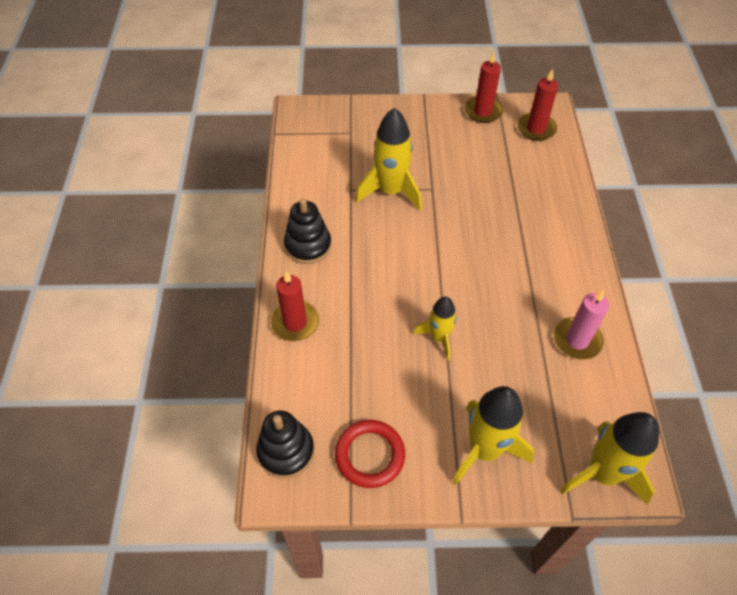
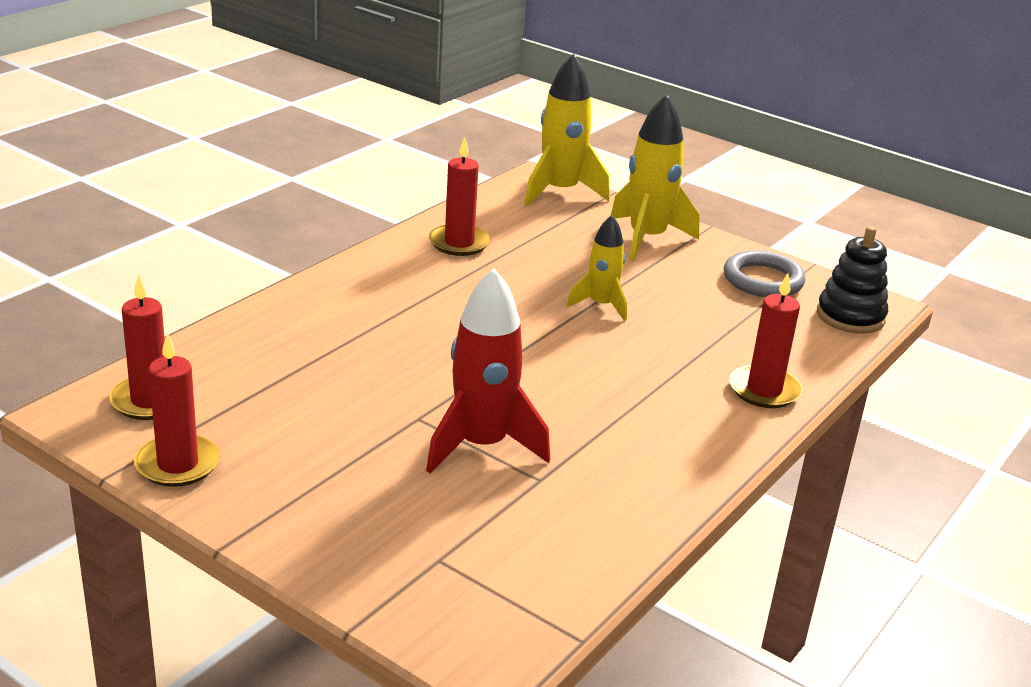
camera: 145 degrees left, 25 degrees down
black stacking toy [284,199,331,264] -> none
red ring [335,420,405,488] -> grey ring [724,250,806,297]
yellow rocket [356,108,422,210] -> red rocket [426,268,550,473]
pink candle [554,290,609,360] -> red candle [429,137,491,256]

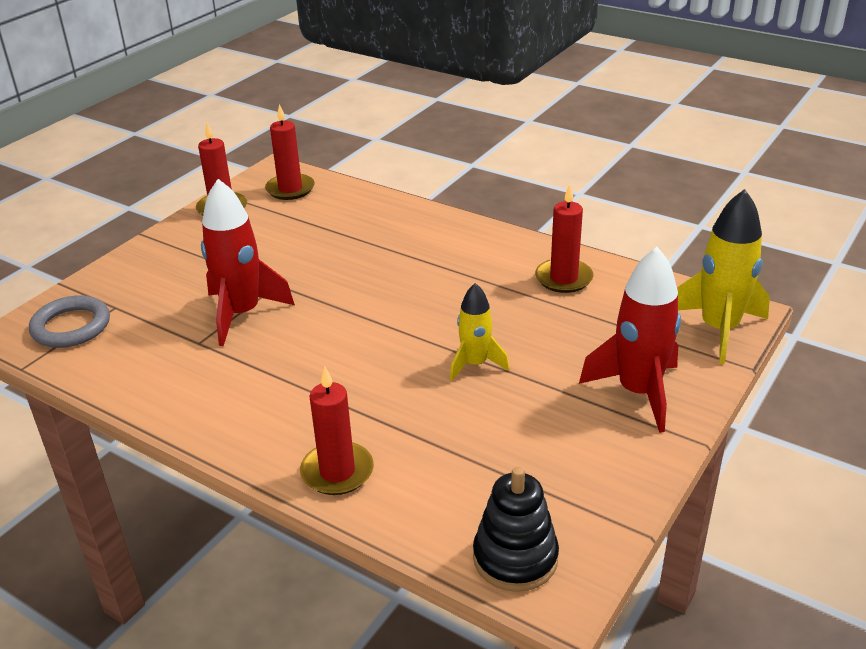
camera: 90 degrees right, 5 degrees up
yellow rocket [611,94,699,262] -> red rocket [579,247,681,433]
grey ring [724,250,806,297] -> grey ring moved to [29,295,110,348]

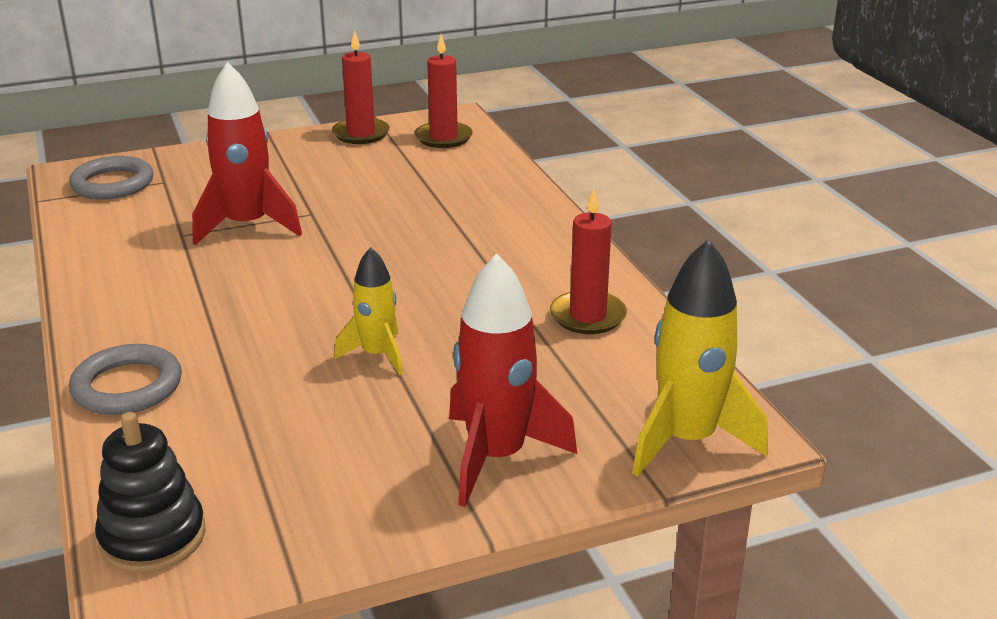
camera: 35 degrees right, 5 degrees down
red candle [300,367,374,495] -> grey ring [69,344,182,415]

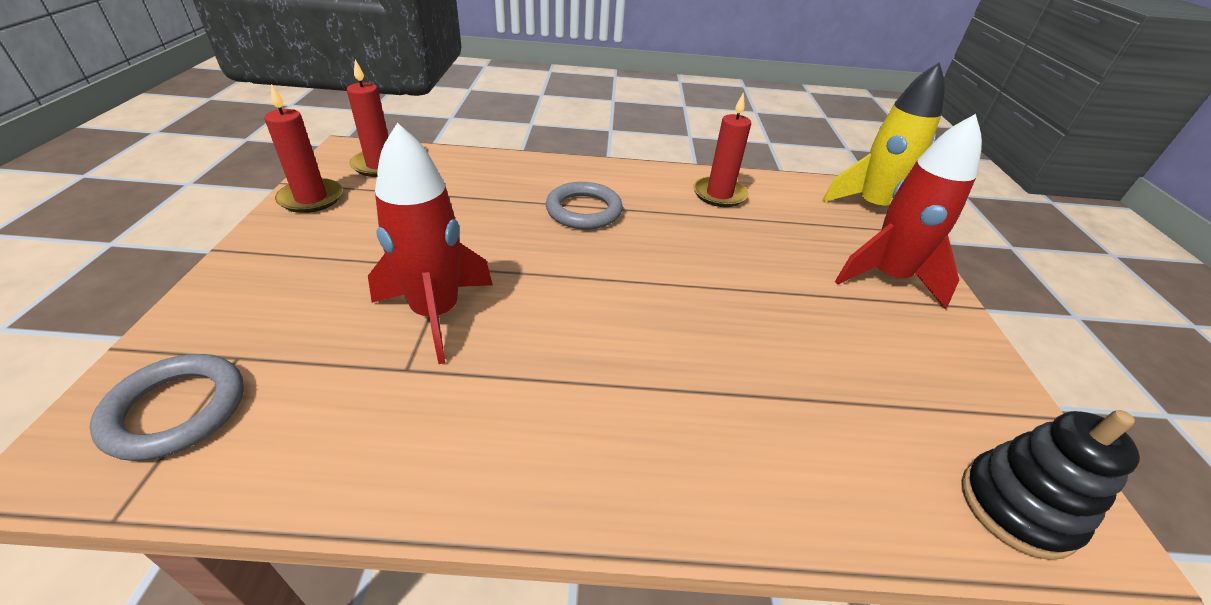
camera: 70 degrees left, 10 degrees up
grey ring [69,344,182,415] -> grey ring moved to [546,182,623,229]
yellow rocket [334,247,403,375] -> none

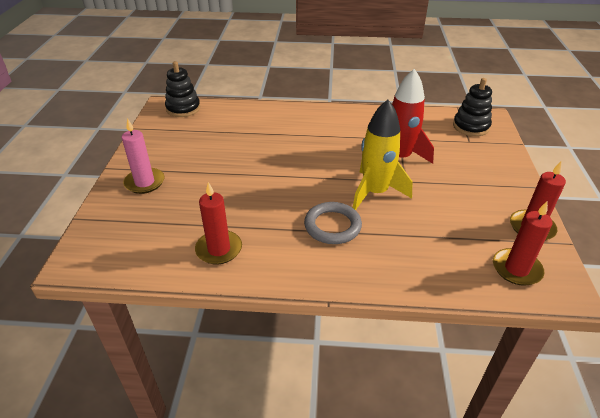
camera: 175 degrees left, 0 degrees up
grey ring [90,354,244,461] -> black stacking toy [453,78,492,136]
yellow rocket [822,62,945,206] -> yellow rocket moved to [353,100,413,210]
red rocket [835,114,982,309] -> pink candle [122,118,164,194]

